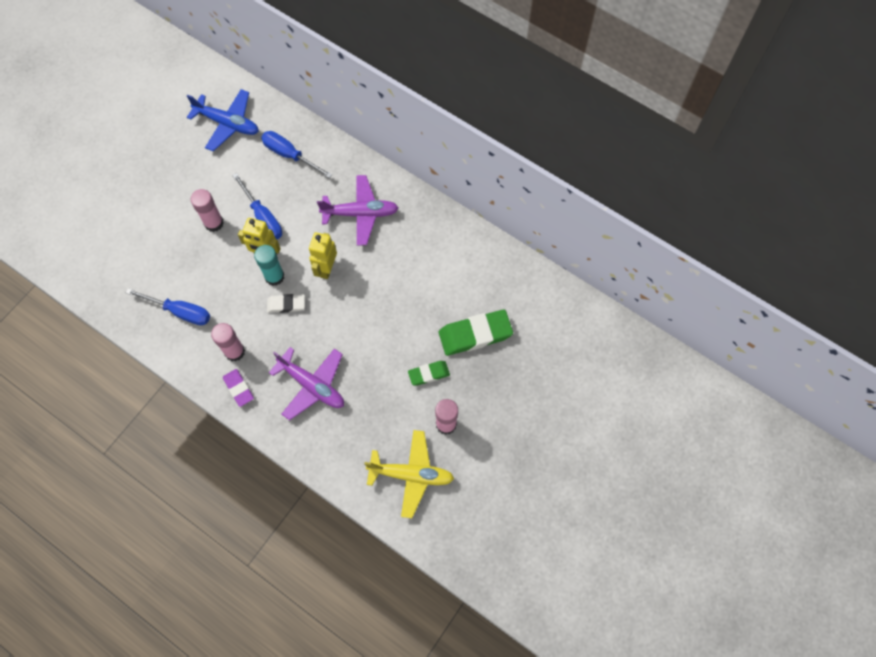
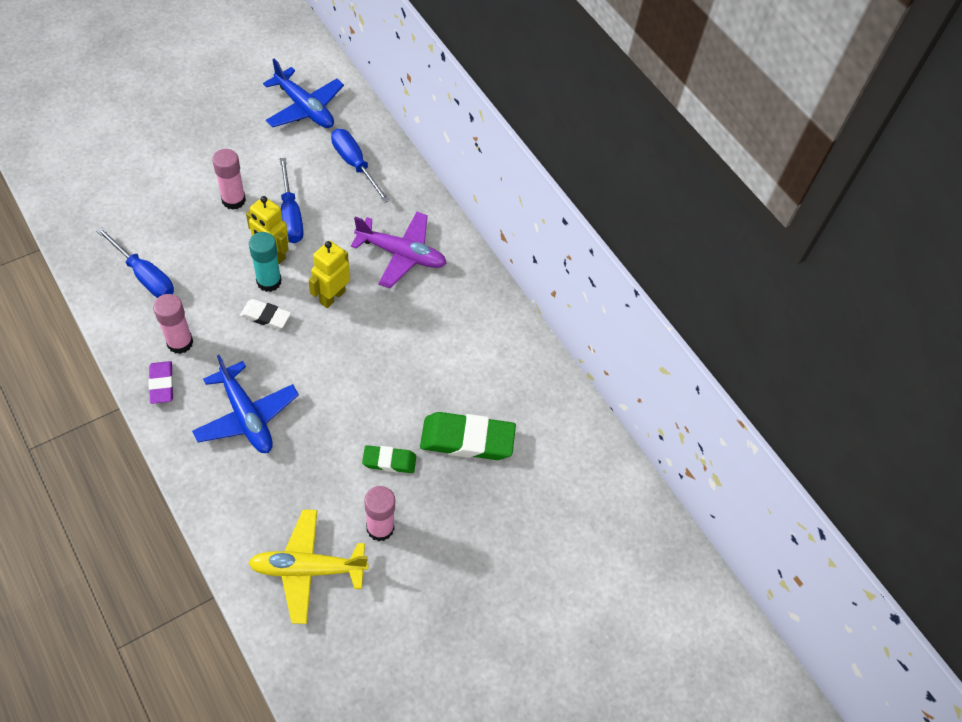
camera: 15 degrees right, 10 degrees down
purple plane [269,347,344,420] -> blue plane [192,355,299,453]
yellow plane [364,430,454,518] -> yellow plane turned 150 degrees clockwise [248,509,369,624]

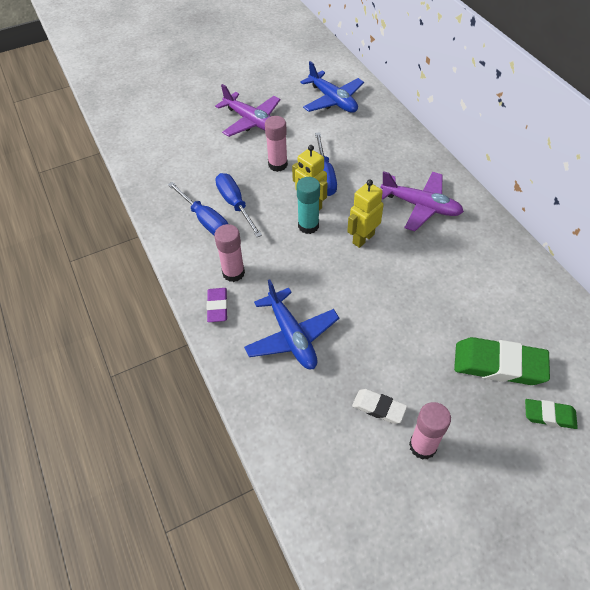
camera: 15 degrees right, 5 degrees down
white eraser [240,299,291,329] -> white eraser moved to [352,389,407,424]
yellow plane [248,509,369,624] -> none
blue screwdriver [331,129,390,203] -> blue screwdriver moved to [215,173,262,237]
green eraser [362,445,416,473] -> green eraser moved to [525,399,578,429]
none -> purple plane [215,84,280,137]

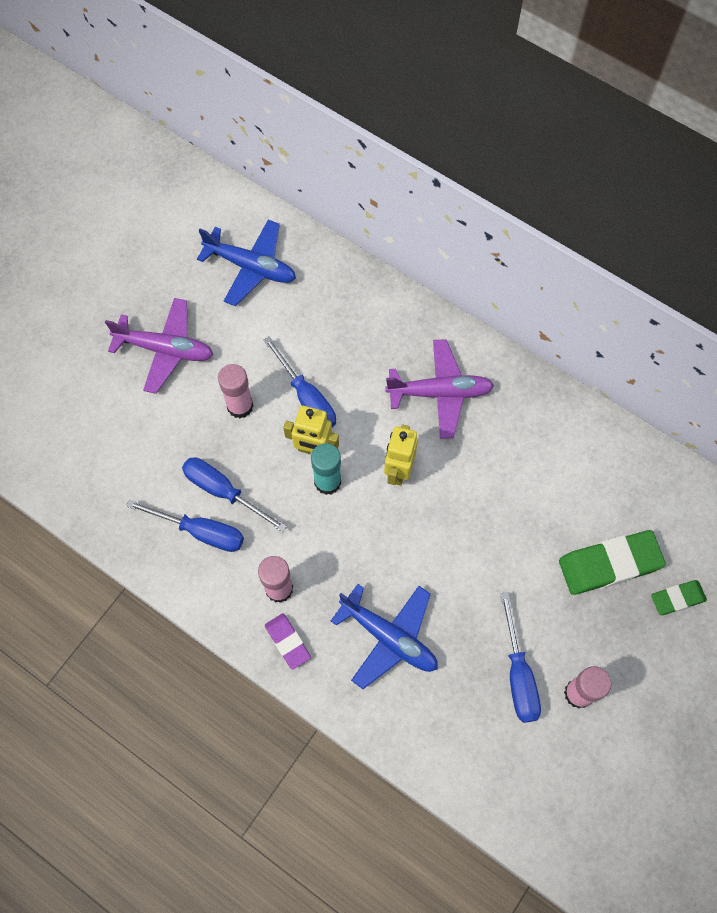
camera: 30 degrees left, 15 degrees up
white eraser [352,389,407,424] -> blue screwdriver [500,592,541,723]

